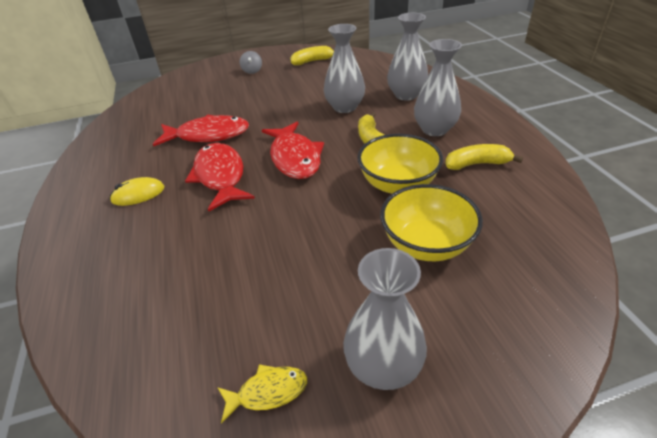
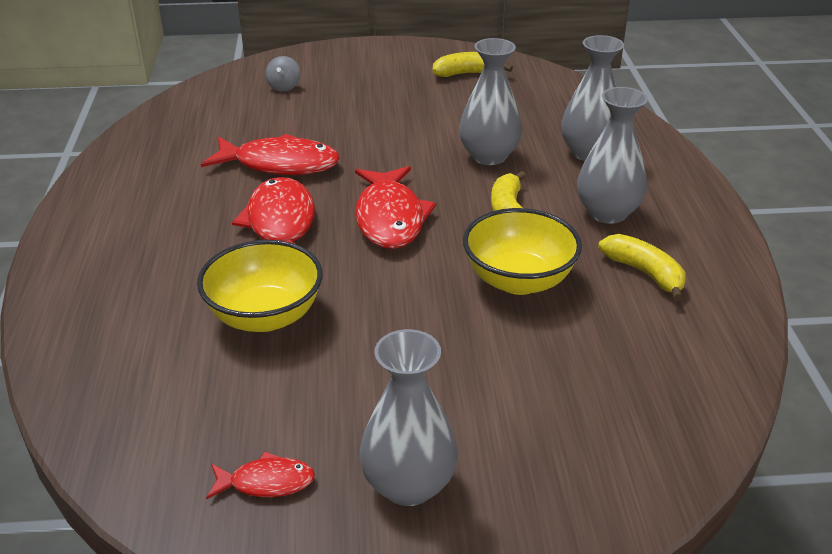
camera: 10 degrees right, 5 degrees down
yellow mouse [110,177,164,206] -> none
yellow fish [217,364,307,424] -> red fish [206,451,315,499]
grey spinning top [240,51,262,74] -> grey spinning top moved to [265,56,301,92]
yellow bowl [380,184,483,261] -> yellow bowl moved to [197,240,323,332]
yellow banana [445,144,523,170] -> yellow banana turned 45 degrees clockwise [598,234,686,301]

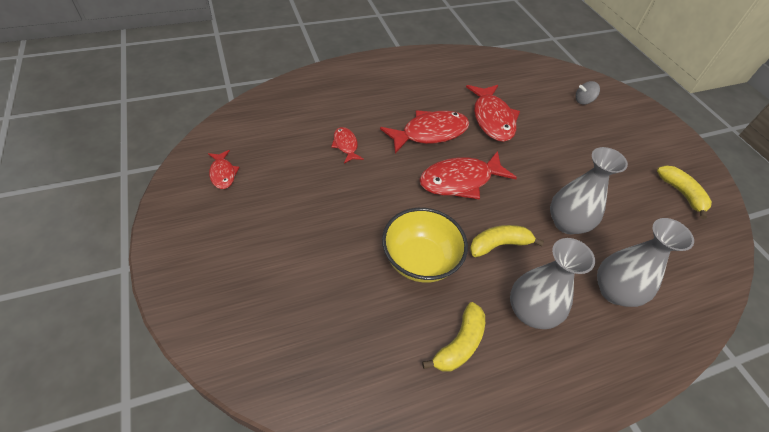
camera: 70 degrees right, 15 degrees up
yellow bowl [197,240,323,332] -> red fish [331,127,364,163]
grey vase [359,329,458,506] -> none

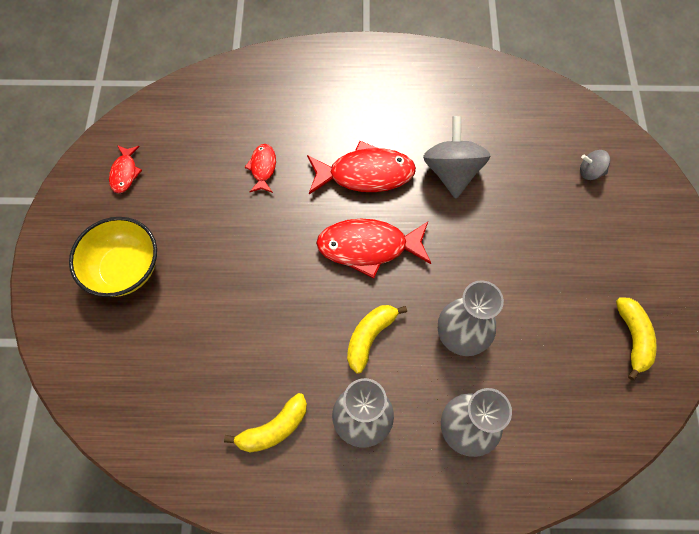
camera: 25 degrees right, 15 degrees up
yellow bowl [382,208,468,283] -> yellow bowl moved to [69,217,157,297]
red fish [466,85,520,142] -> grey spinning top [423,116,491,199]
yellow banana [470,225,544,257] -> yellow banana turned 60 degrees counterclockwise [347,305,407,374]

